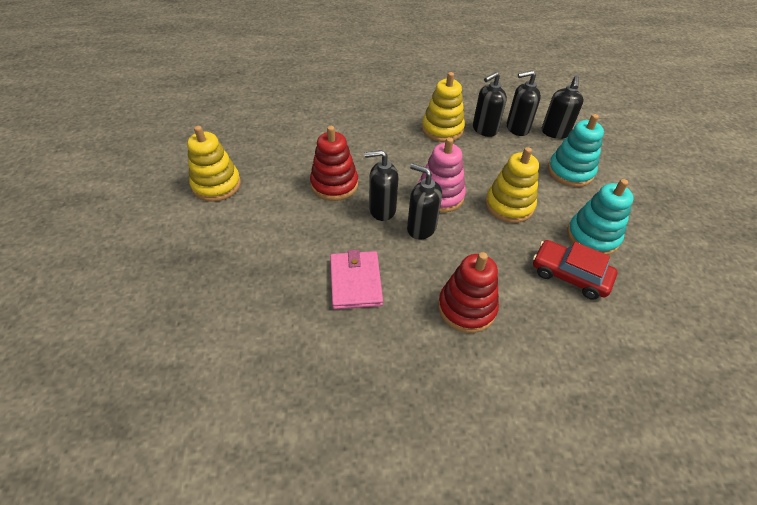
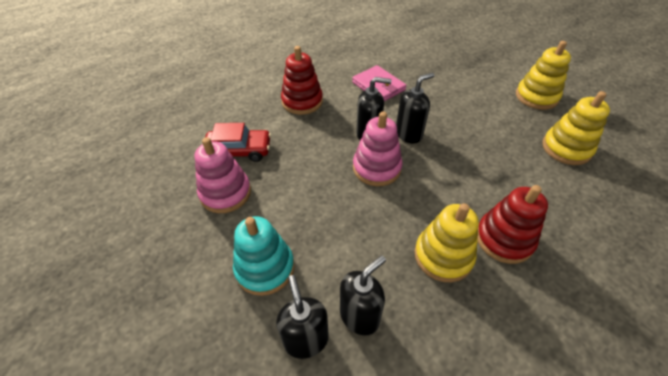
camera: 150 degrees right, 0 degrees up
red stacking toy [310,126,358,201] -> red stacking toy moved to [477,185,548,264]
black soap dispenser [473,72,507,137] -> none
yellow stacking toy [485,147,539,223] -> yellow stacking toy moved to [542,91,610,165]
turquoise stacking toy [567,179,634,255] -> pink stacking toy [194,137,251,213]

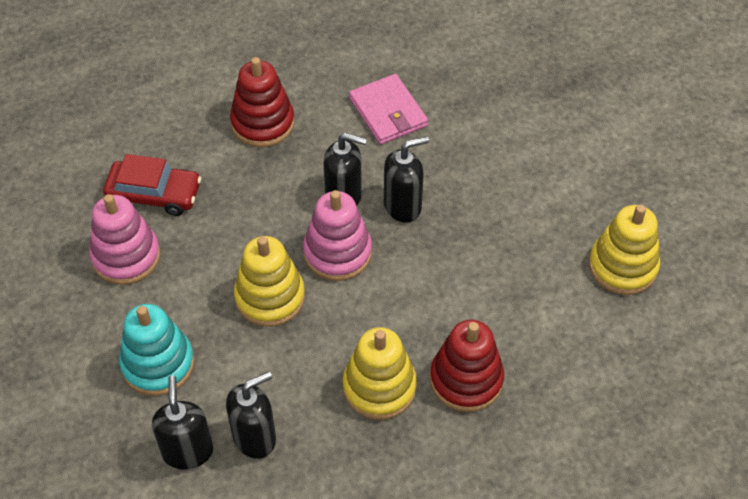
camera: 10 degrees right, 5 degrees up
yellow stacking toy [516,41,571,110] -> yellow stacking toy moved to [234,236,305,327]

